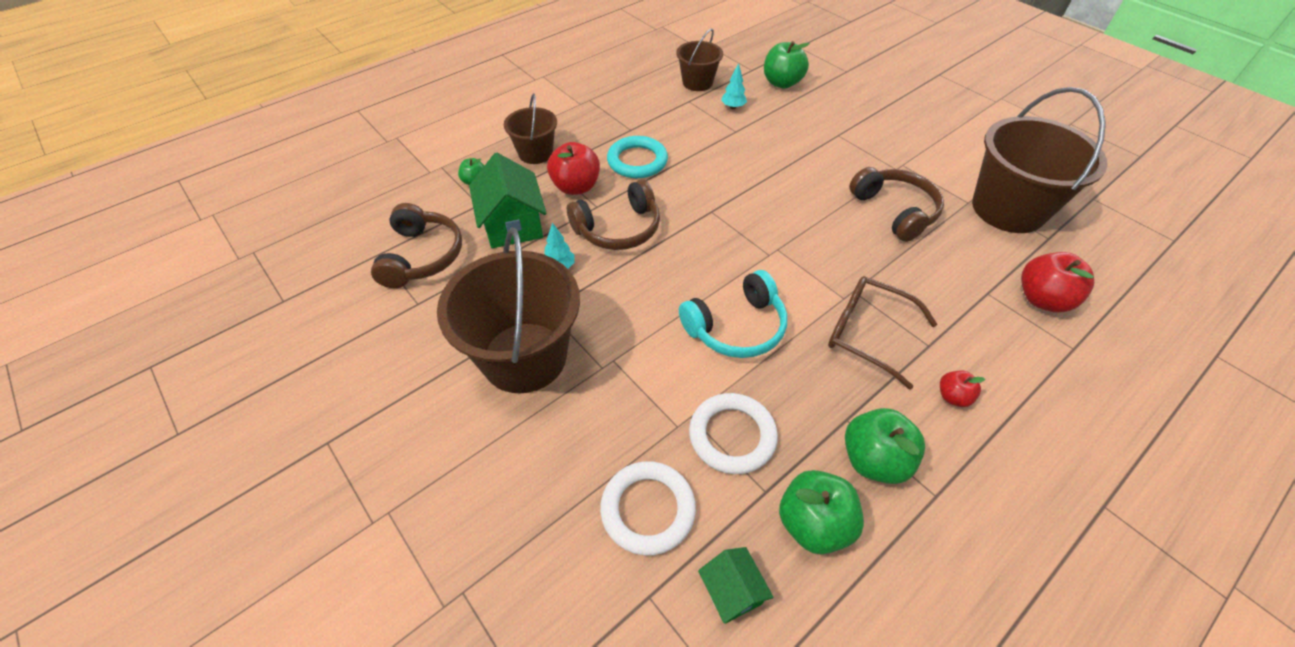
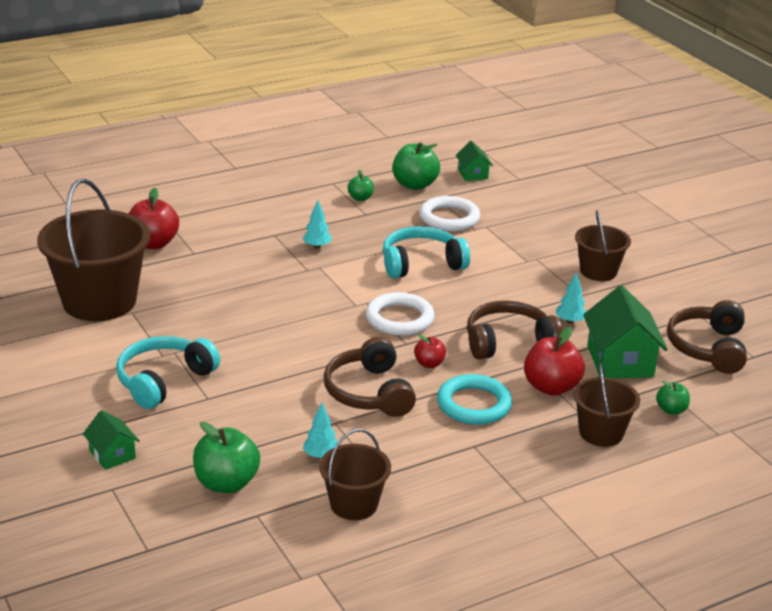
camera: 170 degrees left, 20 degrees down
brown bucket [437,228,580,393] -> brown bucket [575,210,631,281], size x0.54
white ring [600,461,696,555] -> white ring moved to [366,292,435,336]
brown glasses [828,276,937,390] -> turquoise tree [303,200,332,249]
green apple [845,408,925,484] -> green apple [348,170,374,201], size x0.54
brown headphones [849,167,944,242] -> brown headphones moved to [323,337,416,417]
red apple [940,370,985,407] -> red apple moved to [414,334,446,368]
none -> green house [83,410,140,470]
none -> turquoise headphones [116,336,220,409]

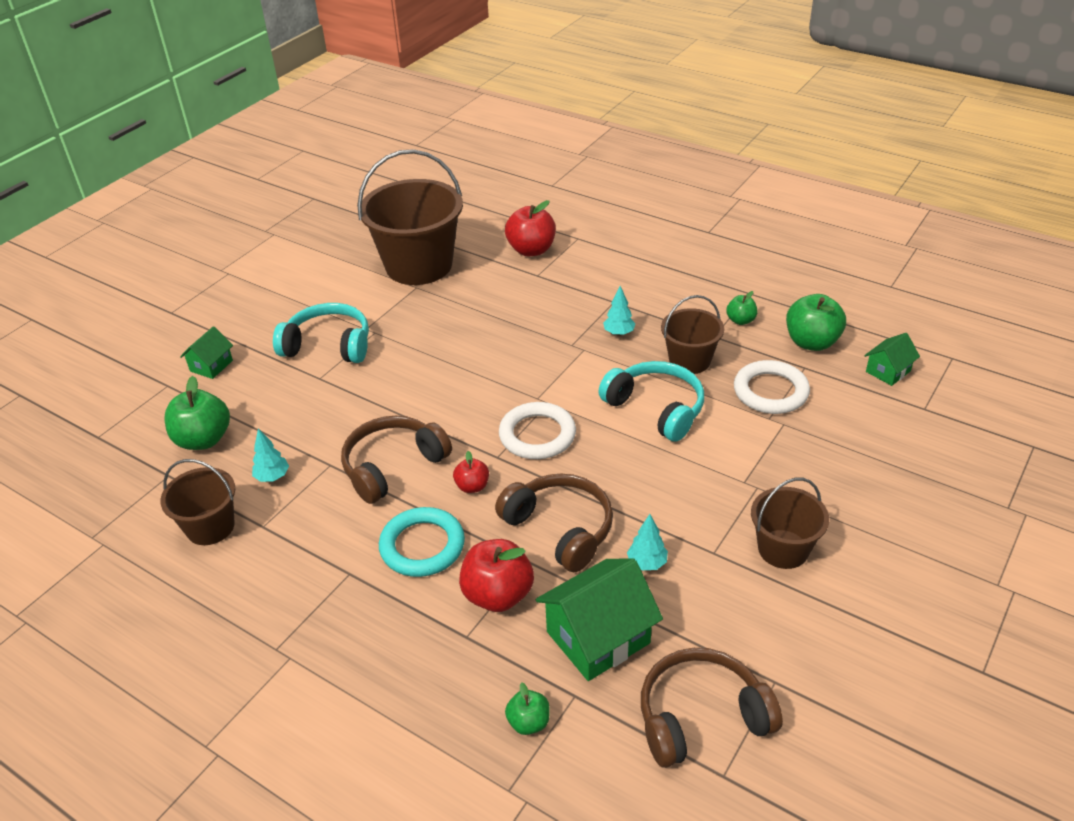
camera: 65 degrees right, 10 degrees up
brown bucket [573,362,640,447] -> brown bucket moved to [661,295,724,374]

